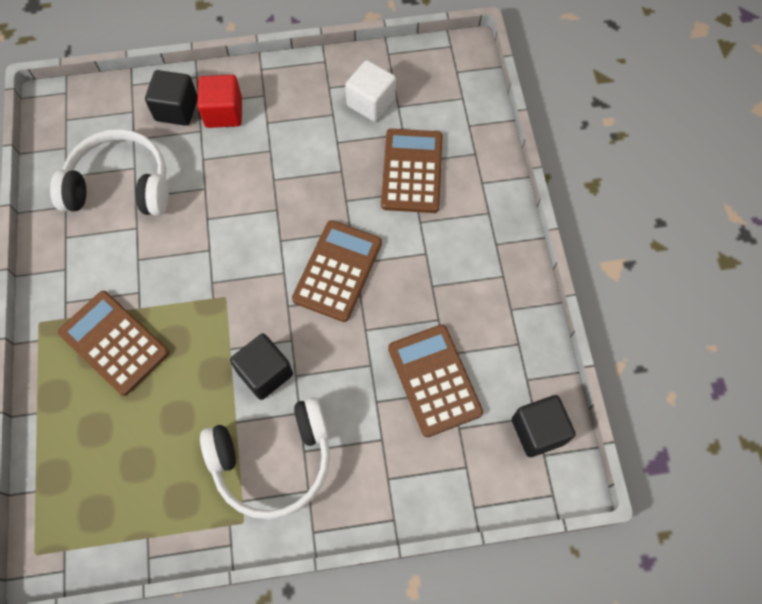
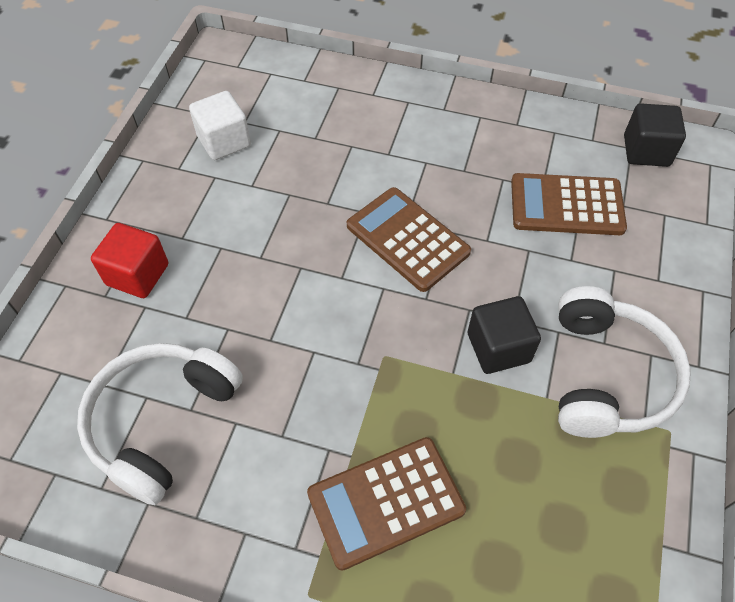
camera: 65 degrees left, 10 degrees down
black cube [145,70,198,126] -> none
brown calculator [381,129,442,213] -> none

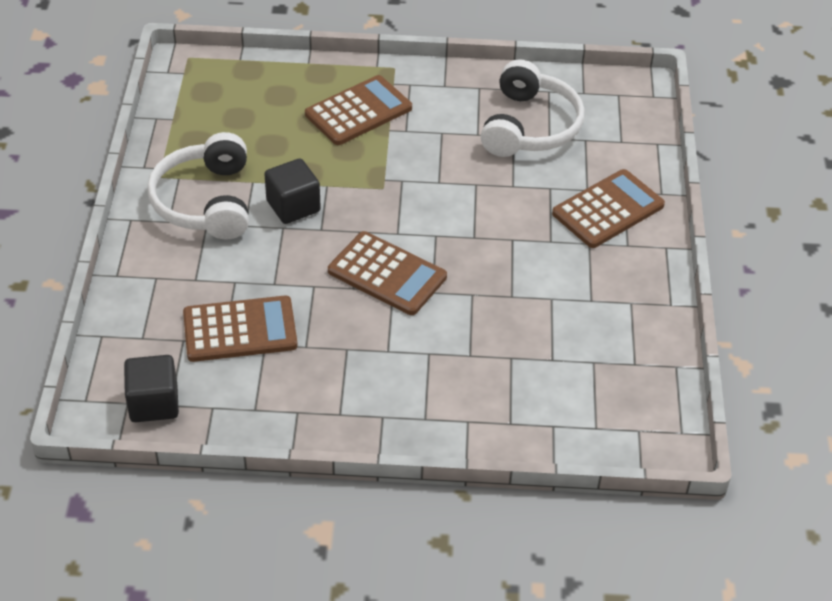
camera: 165 degrees right, 10 degrees down
red cube [91,223,168,298] -> brown calculator [552,169,665,248]
white cube [189,91,251,160] -> none

